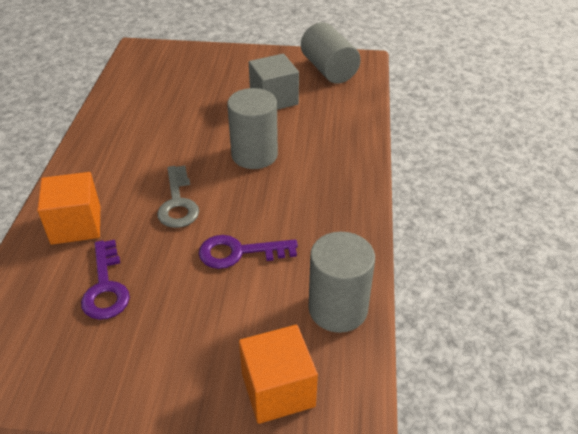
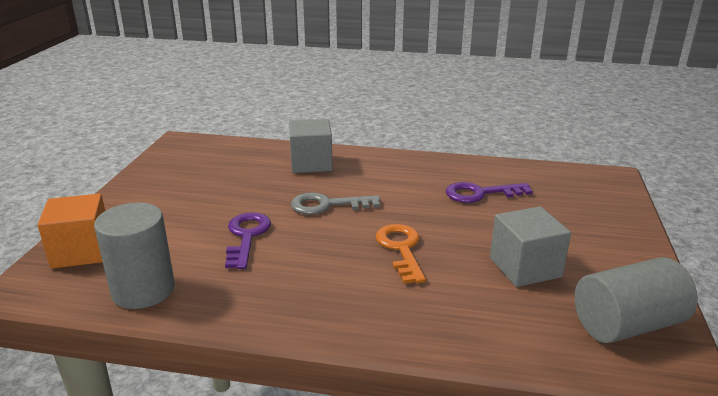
camera: 95 degrees right, 15 degrees down
orange cube [37,172,100,245] -> grey cube [289,119,333,173]
purple key [81,240,130,320] -> purple key moved to [446,182,533,203]
grey cylinder [227,88,278,169] -> orange key [376,224,426,284]

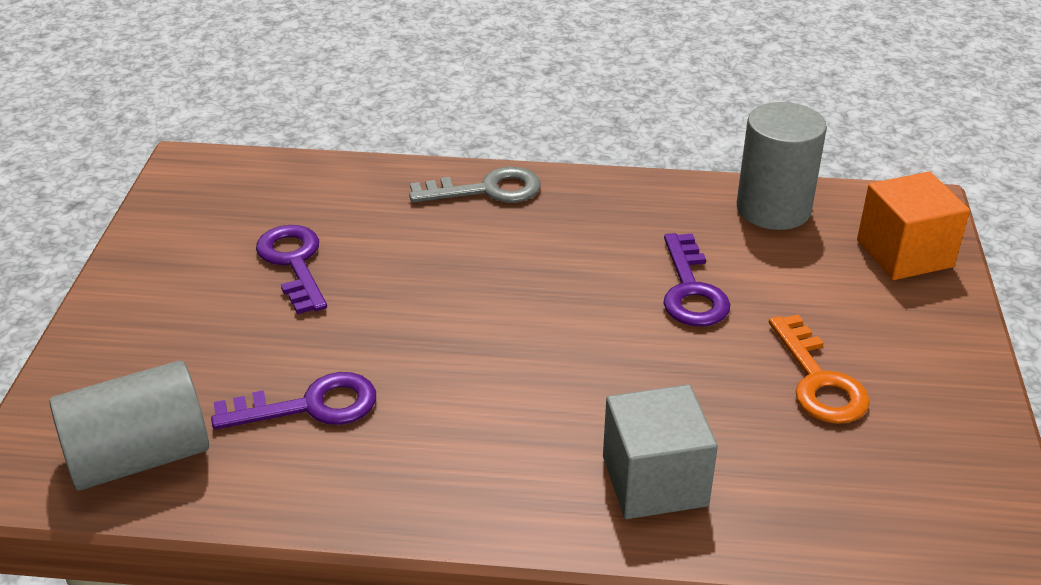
camera: 175 degrees right, 10 degrees up
grey key [291,192,380,215] -> grey key moved to [409,167,541,203]
orange key [376,224,426,284] -> orange key moved to [769,314,870,424]
grey cube [490,206,571,287] -> purple key [256,225,327,314]
grey cylinder [574,257,698,343] -> grey cylinder moved to [49,360,209,490]

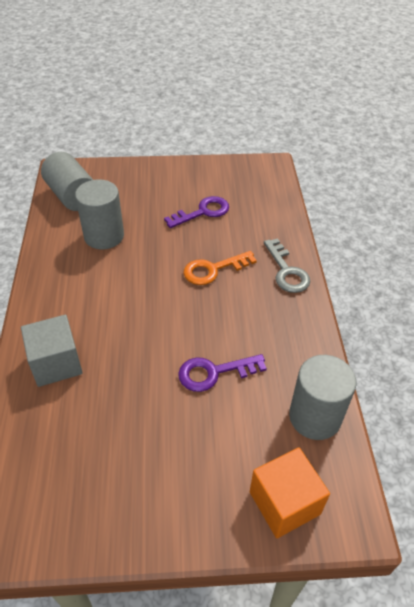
camera: 80 degrees right, 10 degrees up
purple key [211,372,376,430] -> grey cylinder [75,180,124,249]
orange key [769,314,870,424] -> orange key moved to [183,251,257,285]

